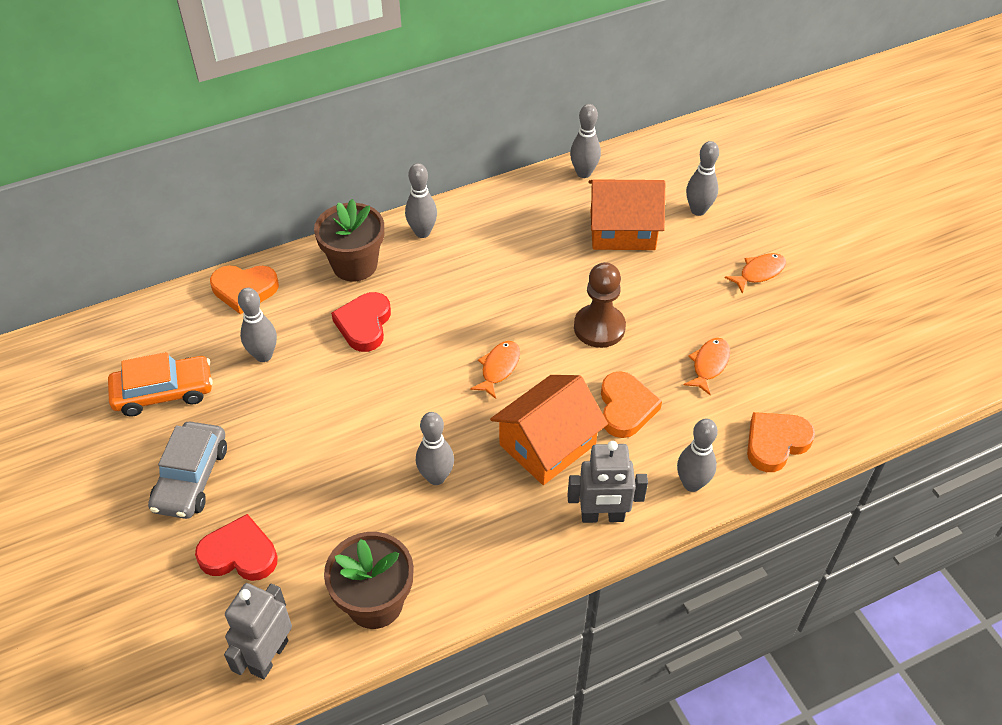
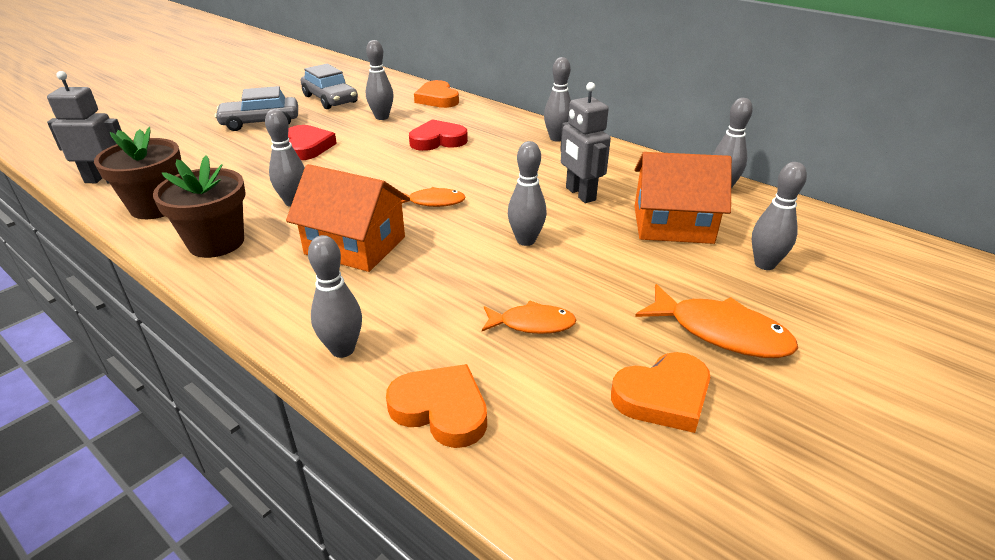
camera: 65 degrees right, 15 degrees down
orange car [108,352,213,417] -> grey car [301,64,358,109]
red heart [195,514,278,581] -> red heart moved to [288,125,337,160]
brown flower pot [314,199,384,282] -> brown flower pot moved to [153,155,246,258]
grey robot [567,441,648,523] -> grey robot moved to [560,82,611,203]
brown pawn [574,262,626,348] -> grey bowling pin [508,141,547,246]
orange house [588,179,665,250] -> orange house turned 60 degrees counterclockwise [634,152,732,244]
orange heart [601,371,662,438] -> orange heart moved to [611,352,710,433]
orange fish [725,253,786,294] -> orange fish [635,284,798,358], size x1.59

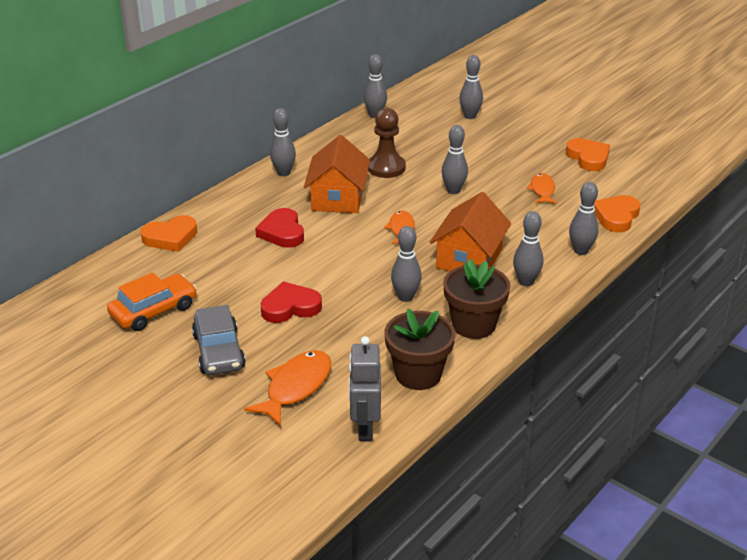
camera: 90 degrees left, 0 degrees up
grey car [301,64,358,109] -> orange car [107,273,197,331]
grey bowling pin [366,40,394,120] -> grey bowling pin moved to [513,211,543,286]
grey robot [560,82,611,203] -> brown pawn [368,108,406,178]
orange house [634,152,732,244] -> orange house moved to [304,135,370,213]
orange fish [635,284,798,358] -> orange fish moved to [244,350,331,427]

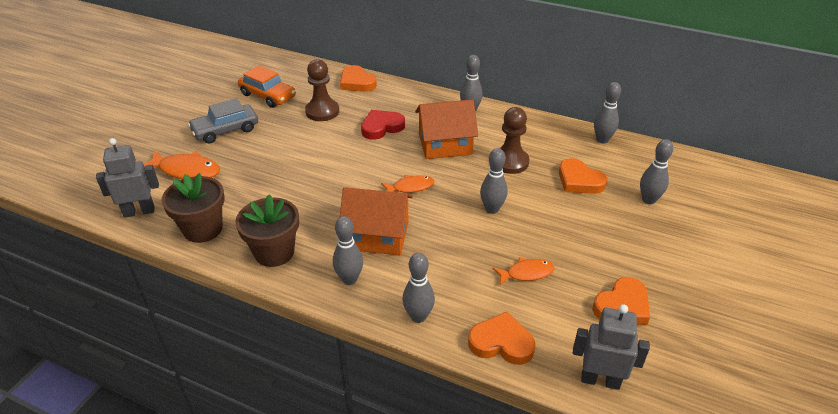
camera: 75 degrees right, 5 degrees up
red heart [261,281,322,323] -> none
grey bowling pin [391,226,422,302] -> none
none -> brown pawn [305,59,339,121]
none -> orange heart [559,158,607,194]
none -> grey robot [573,304,650,390]

